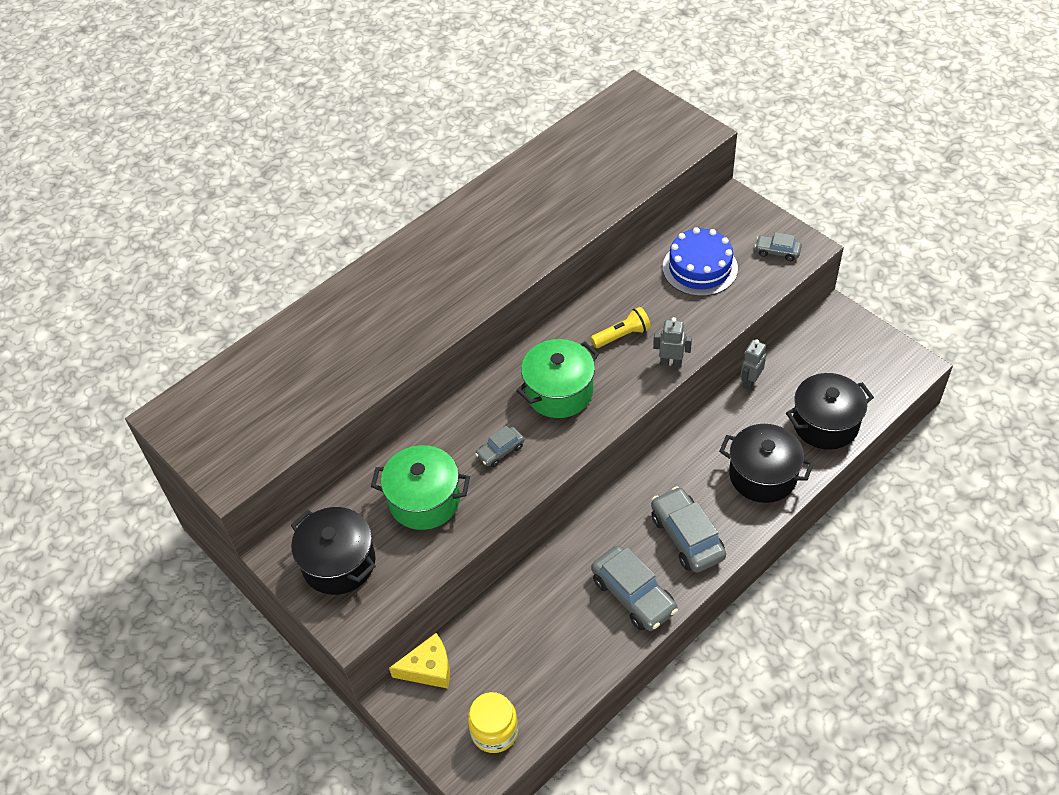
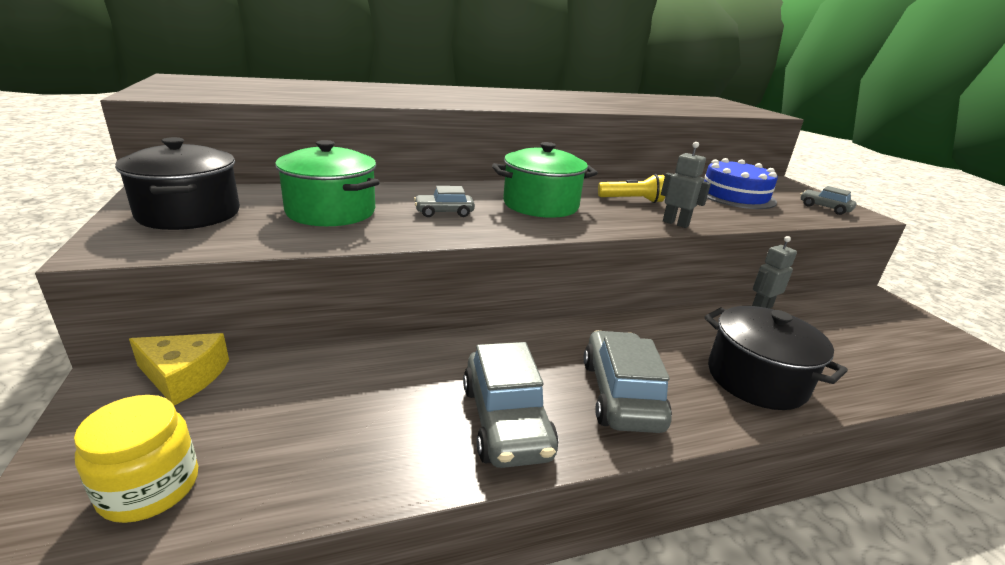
camera: 20 degrees right, 25 degrees down
black pot [786,373,874,450] -> none

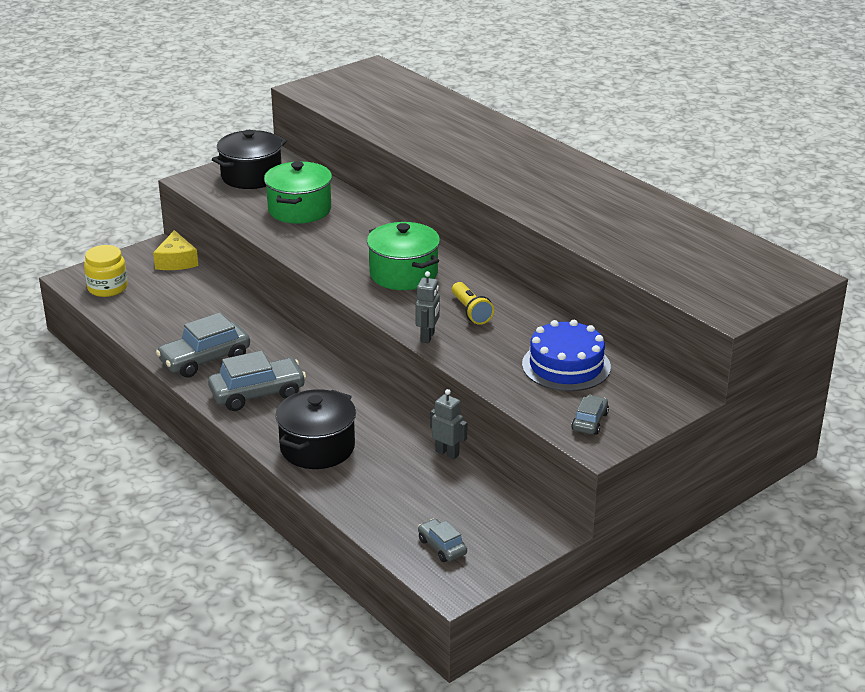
camera: 70 degrees right, 5 degrees up
grey car [414,186,475,217] -> grey car moved to [418,519,467,562]

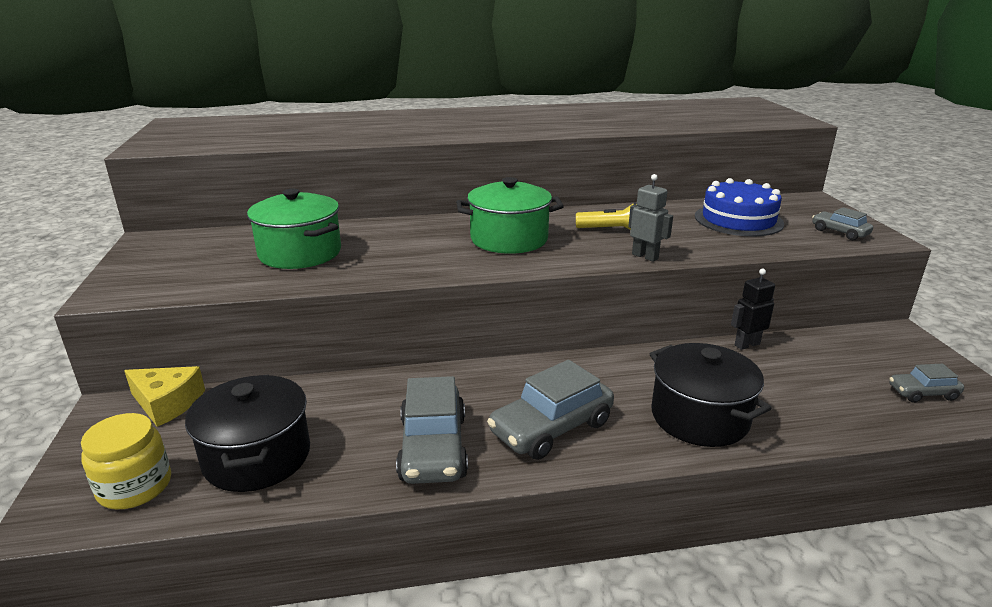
camera: 60 degrees left, 5 degrees down
grey car [208,351,306,411] -> grey car turned 135 degrees counterclockwise [487,360,614,460]
black pot [212,130,287,189] -> black pot moved to [185,375,310,492]
grey robot [430,389,467,459] -> black robot [731,269,775,350]

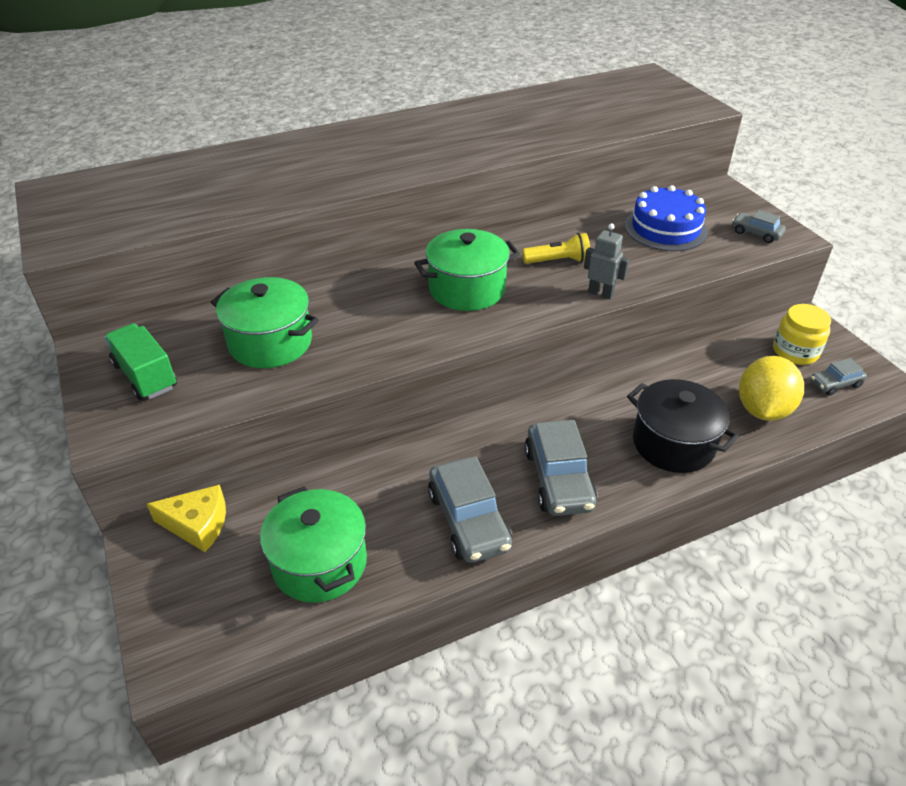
camera: 15 degrees left, 15 degrees up
yellow jar [81,413,171,509] -> yellow jar moved to [773,304,831,365]
black pot [185,375,310,492] -> green pot [260,486,367,603]
grey car [487,360,614,460] -> grey car turned 45 degrees counterclockwise [524,420,598,516]
black robot [731,269,775,350] -> none
none -> green truck [104,323,177,400]
none -> yellow lemon [739,356,804,421]

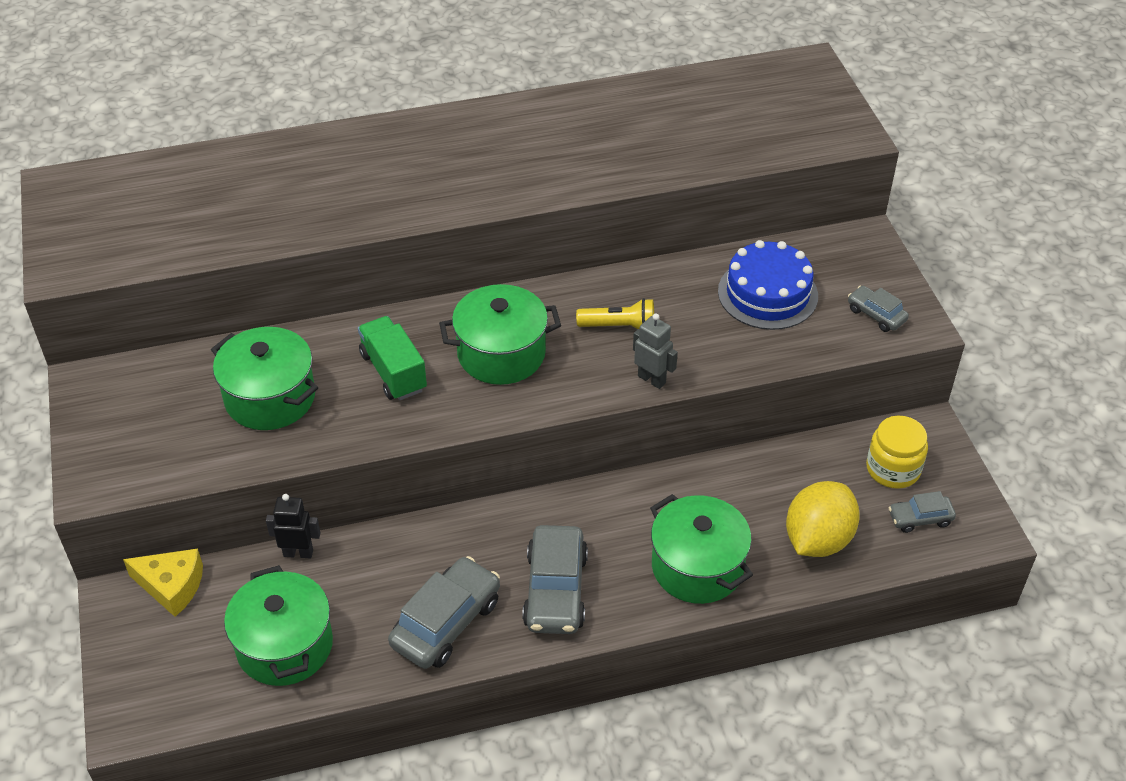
camera: 10 degrees right, 5 degrees up
green truck [104,323,177,400] -> green truck moved to [358,316,427,400]
grey car [428,457,512,563] -> grey car turned 135 degrees counterclockwise [388,556,500,669]
black pot [627,379,739,473] -> green pot [650,494,753,604]
none -> black robot [266,494,321,558]

